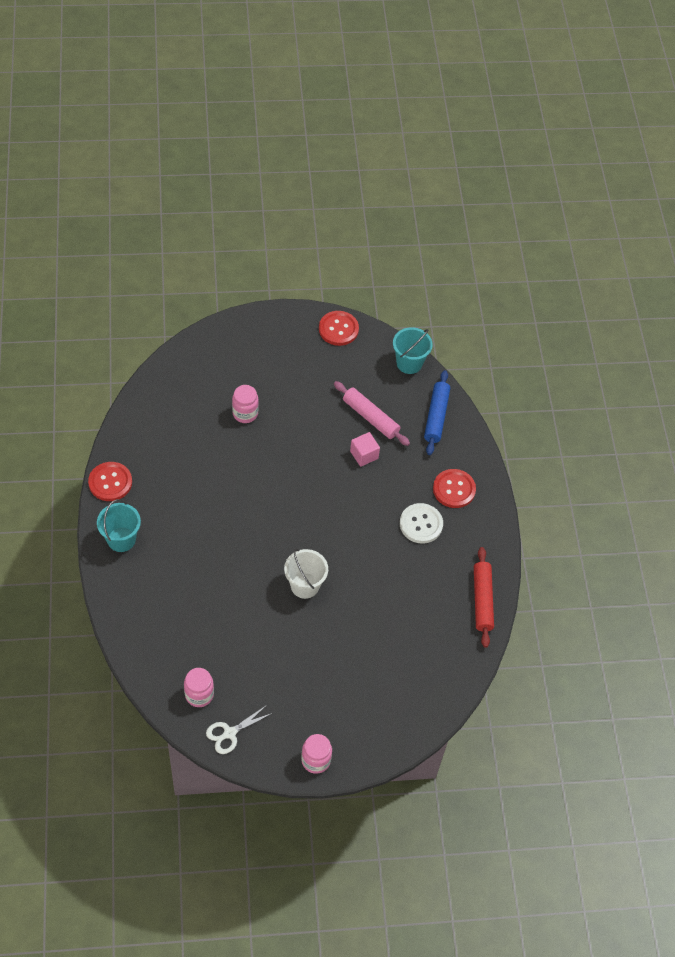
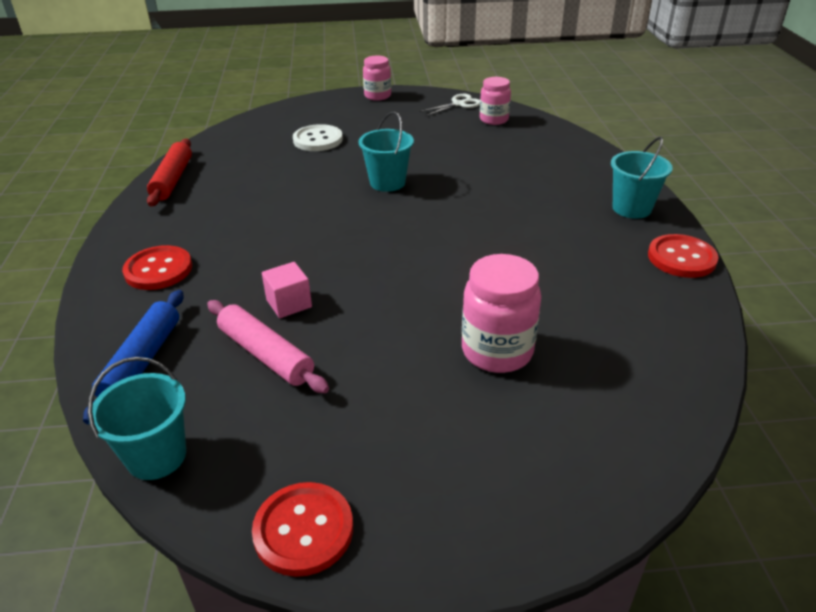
camera: 175 degrees left, 20 degrees down
pink jar [232,385,259,423] -> pink jar [462,254,541,373], size x1.51
white bucket [284,549,328,599] -> turquoise bucket [359,111,414,192]
white button [400,503,443,544] -> white button moved to [293,124,343,151]

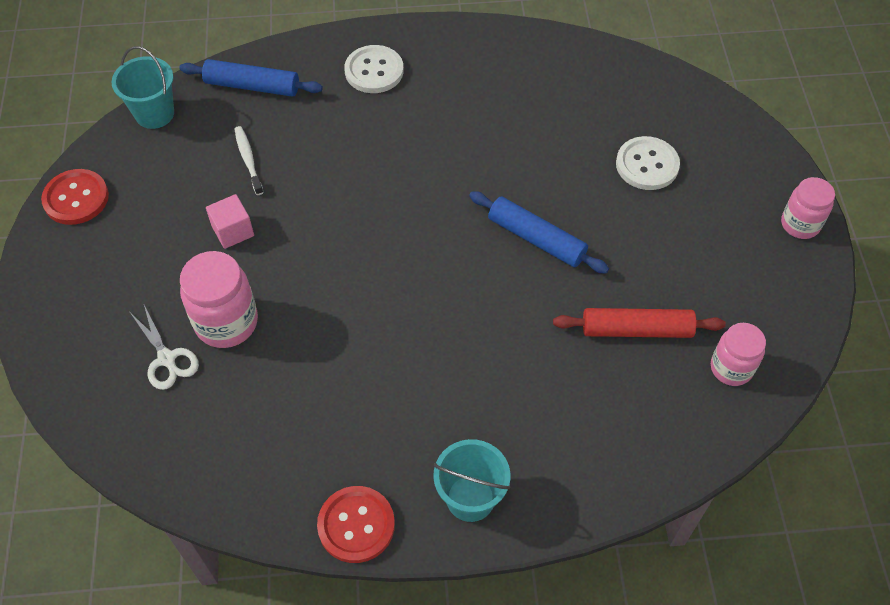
camera: 90 degrees right, 20 degrees up
red button [122,245,192,290] -> white button [344,45,404,93]
red rolling pin [147,139,192,207] -> red rolling pin moved to [553,308,726,338]
pink rolling pin [207,300,329,393] -> white toothbrush [235,126,264,195]
pink cube [262,262,312,318] -> pink cube moved to [206,194,254,249]
turquoise bucket [359,111,414,192] -> blue rolling pin [469,191,609,274]
white scissors [419,94,480,117] -> white scissors moved to [131,305,199,390]

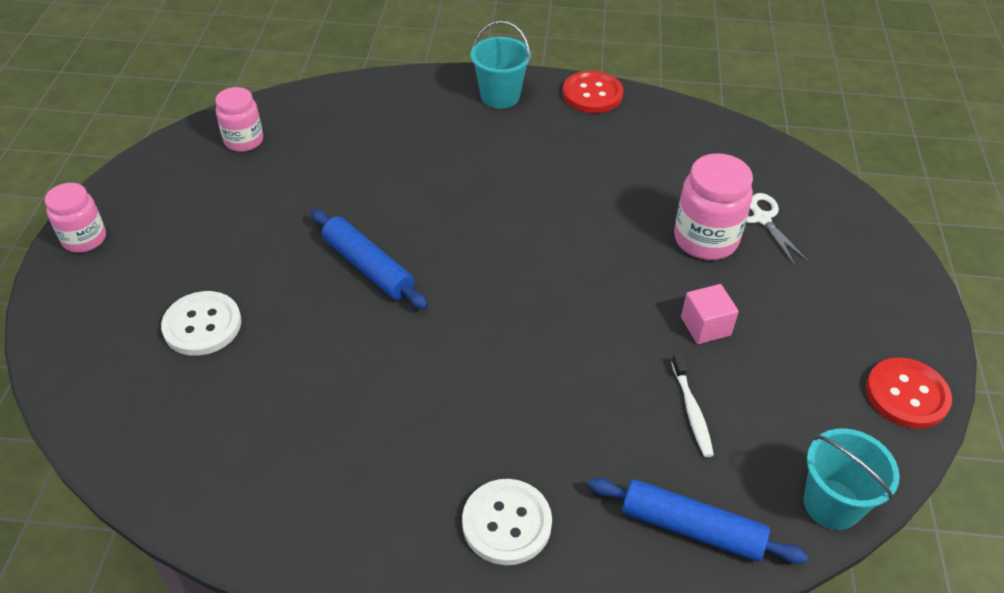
camera: 170 degrees left, 10 degrees down
red rolling pin [553,308,726,338] -> none

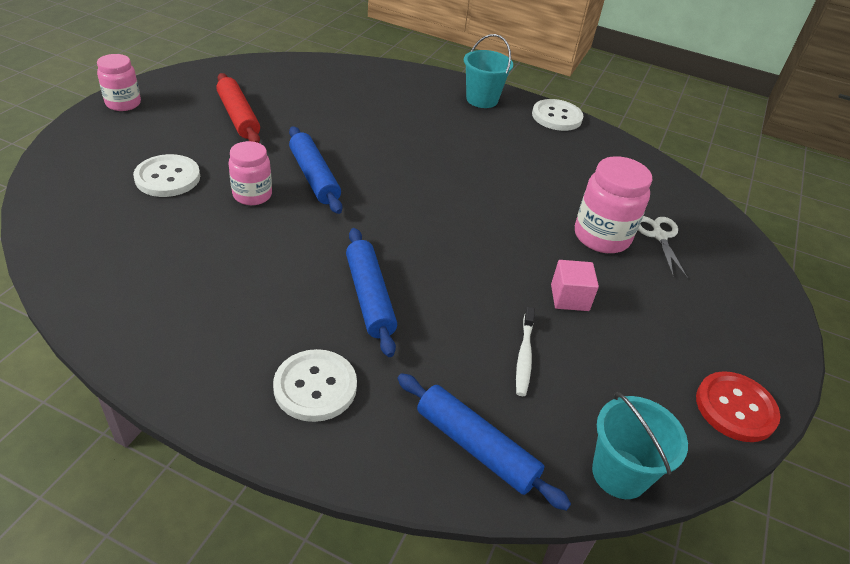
camera: 15 degrees right, 5 degrees down
pink jar [215,87,263,152] -> pink jar moved to [229,141,272,205]
red button [562,71,623,113] -> white button [532,99,584,131]
none -> red rolling pin [216,73,260,143]
none -> blue rolling pin [346,228,397,357]

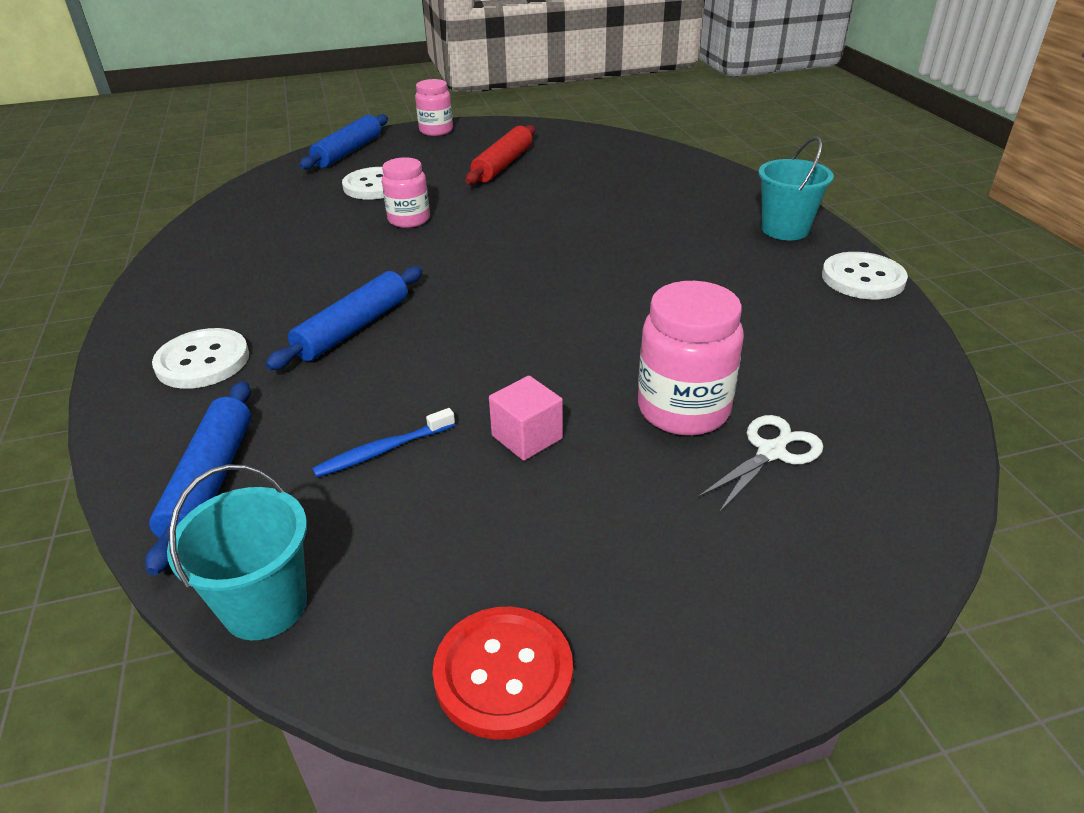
camera: 55 degrees right, 5 degrees down
blue rolling pin [289,126,342,214] -> blue rolling pin moved to [299,114,388,170]
white toothbrush [516,307,535,396] -> blue toothbrush [312,408,455,477]

